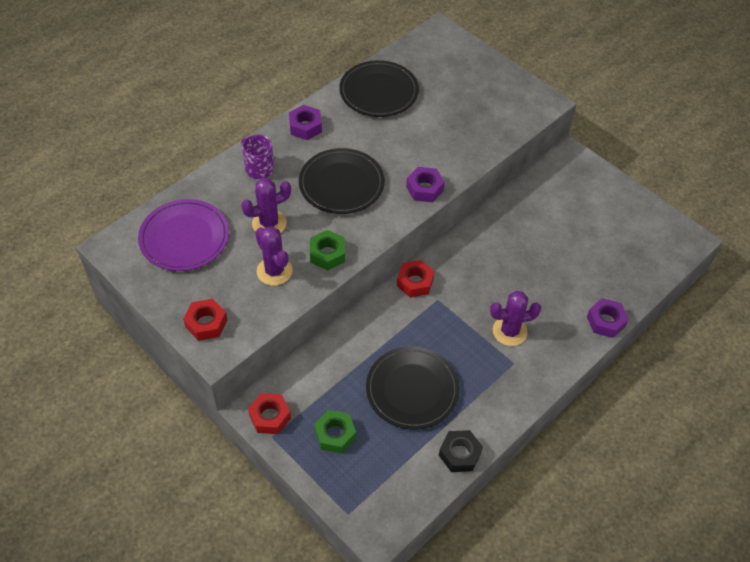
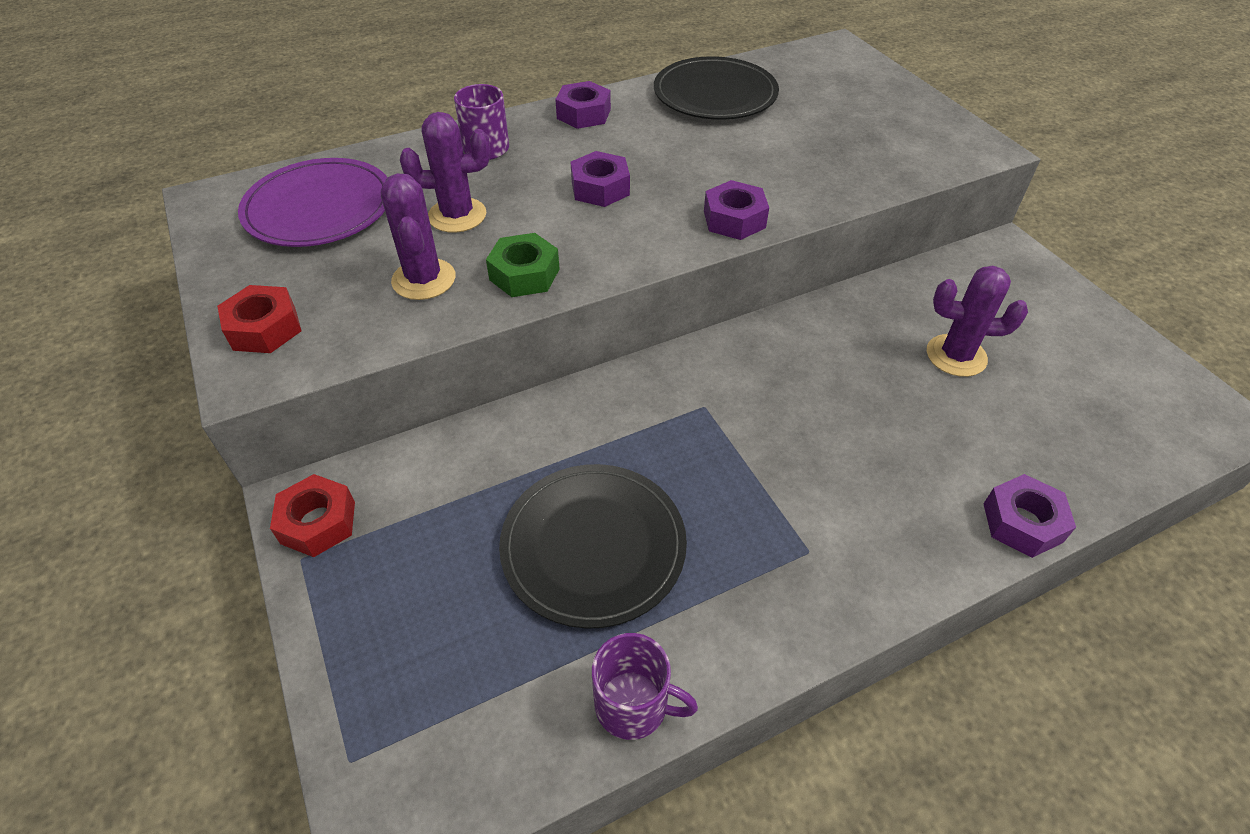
camera: 20 degrees right, 5 degrees down
black plate [299,148,385,214] -> purple nut [571,151,630,207]
green nut [314,410,356,453] -> none
red nut [397,260,435,298] -> none
black nut [439,430,483,472] -> purple mug [592,633,698,740]
purple cactus [490,291,541,346] -> purple cactus moved to [927,266,1028,377]

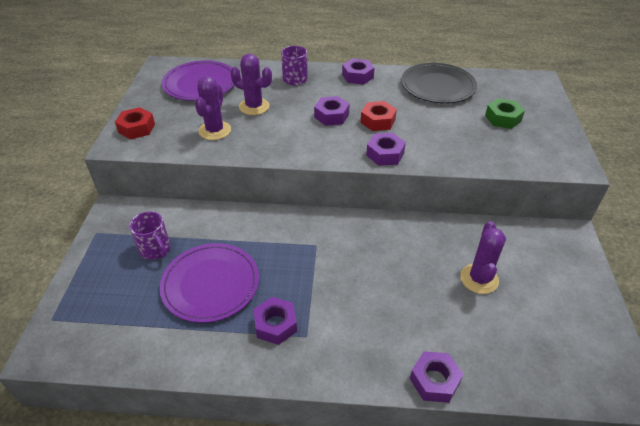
camera: 30 degrees right, 5 degrees down
red nut [270,474,355,557] -> red nut moved to [361,101,397,131]
green nut [486,233,560,297] -> green nut moved to [485,98,525,129]
black plate [499,464,687,629] -> purple plate [159,243,259,323]
purple mug [592,633,698,740] -> purple mug moved to [129,211,171,260]
purple cactus [927,266,1028,377] -> purple cactus turned 60 degrees clockwise [460,221,506,294]
none -> purple nut [253,297,297,345]

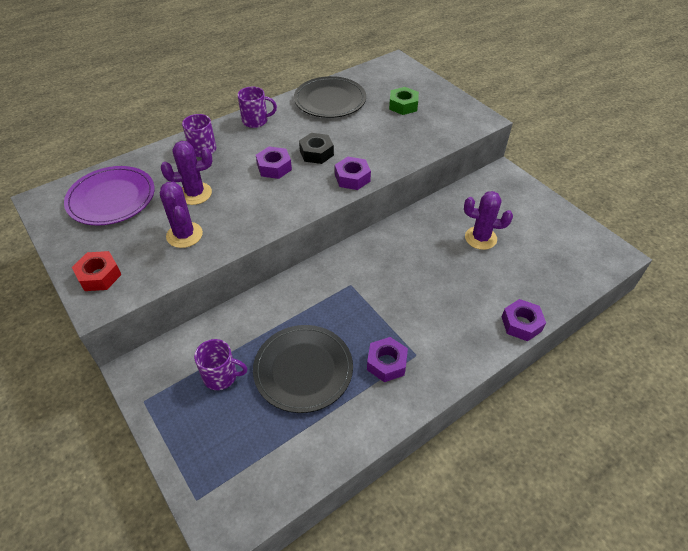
camera: 40 degrees left, 5 degrees up
purple plate [159,243,259,323] -> black plate [253,325,353,413]
purple nut [342,58,374,85] -> purple mug [238,87,277,128]
red nut [361,101,397,131] -> black nut [299,133,334,164]
purple cactus [460,221,506,294] -> purple cactus turned 45 degrees counterclockwise [464,191,513,250]

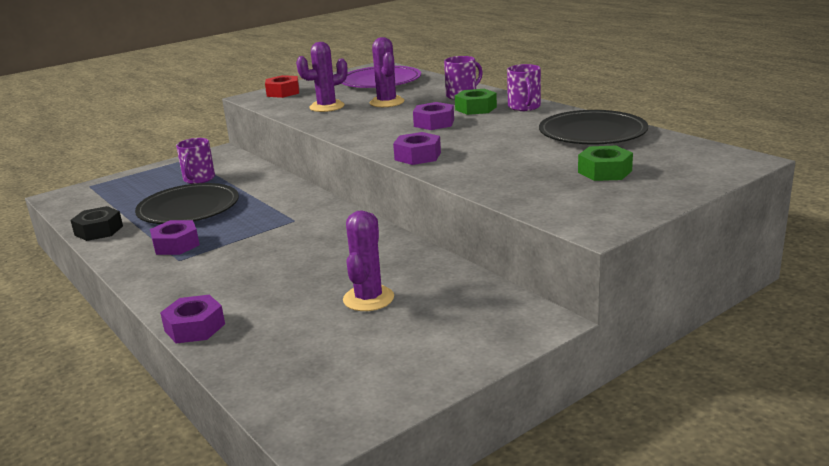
camera: 90 degrees right, 25 degrees down
black nut [299,133,334,164] -> black nut moved to [70,206,123,241]
none -> green nut [455,89,497,115]

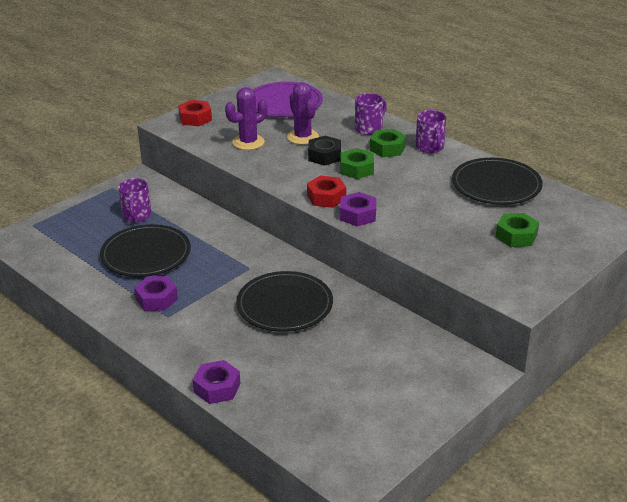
camera: 10 degrees left, 10 degrees up
black nut [70,206,123,241] -> black nut moved to [308,136,341,166]
purple cactus [343,210,394,311] -> none
purple nut [413,102,454,130] -> green nut [340,148,374,179]
none -> black plate [236,271,333,332]
none -> red nut [307,176,346,208]

